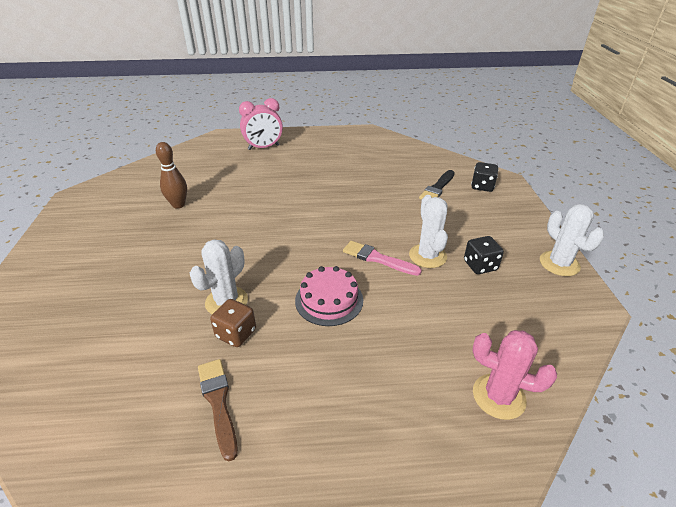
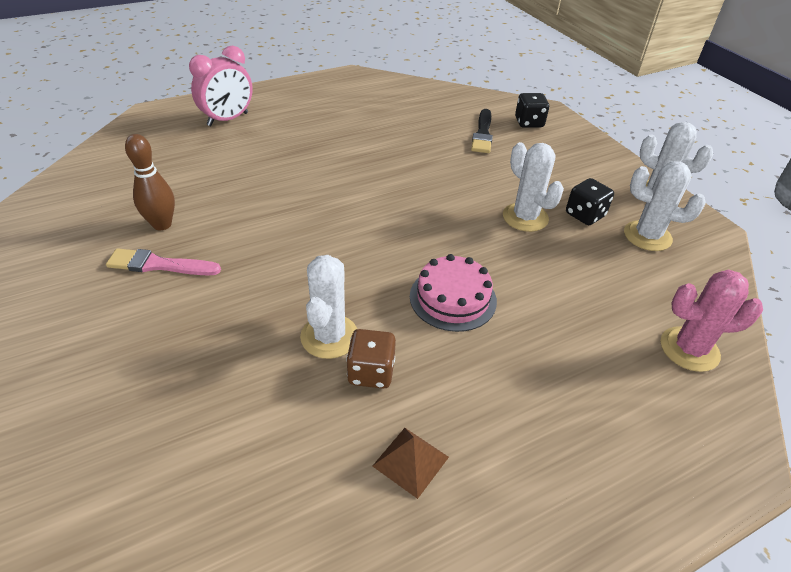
camera: 25 degrees left, 5 degrees up
brown brush [198,359,238,461] -> brown pyramid [373,428,449,499]
pink brush [343,241,422,276] -> pink brush moved to [106,248,221,276]
none -> white cactus [624,161,706,251]

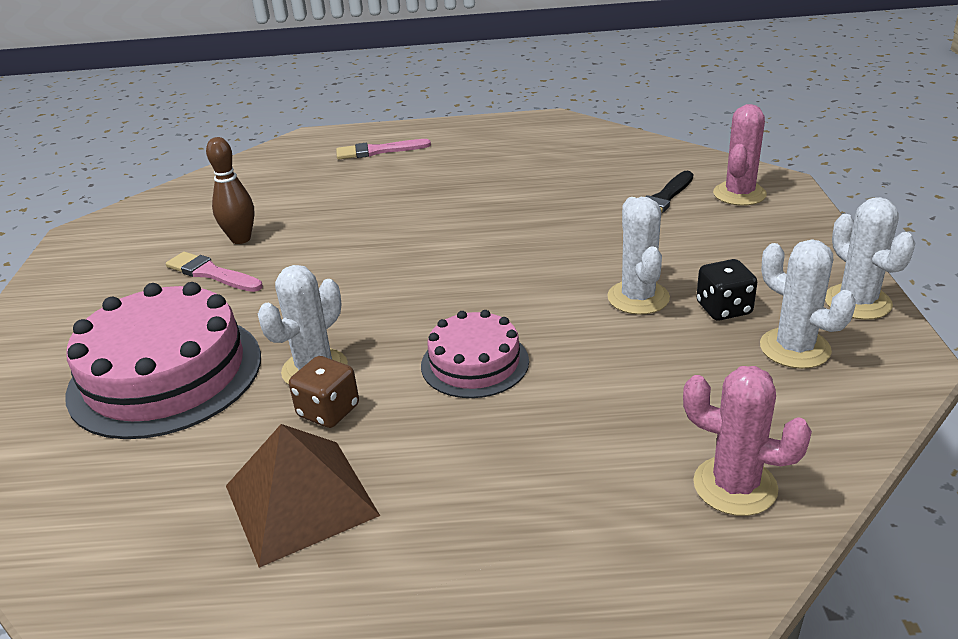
camera: 30 degrees right, 10 degrees down
pink clock [189,46,253,126] -> pink brush [336,139,431,159]
brown pyramid [373,428,449,499] -> brown pyramid [226,424,380,568], size x1.90
black dice [515,93,549,128] -> pink cactus [713,104,767,206]
none -> pink cake [65,282,261,439]

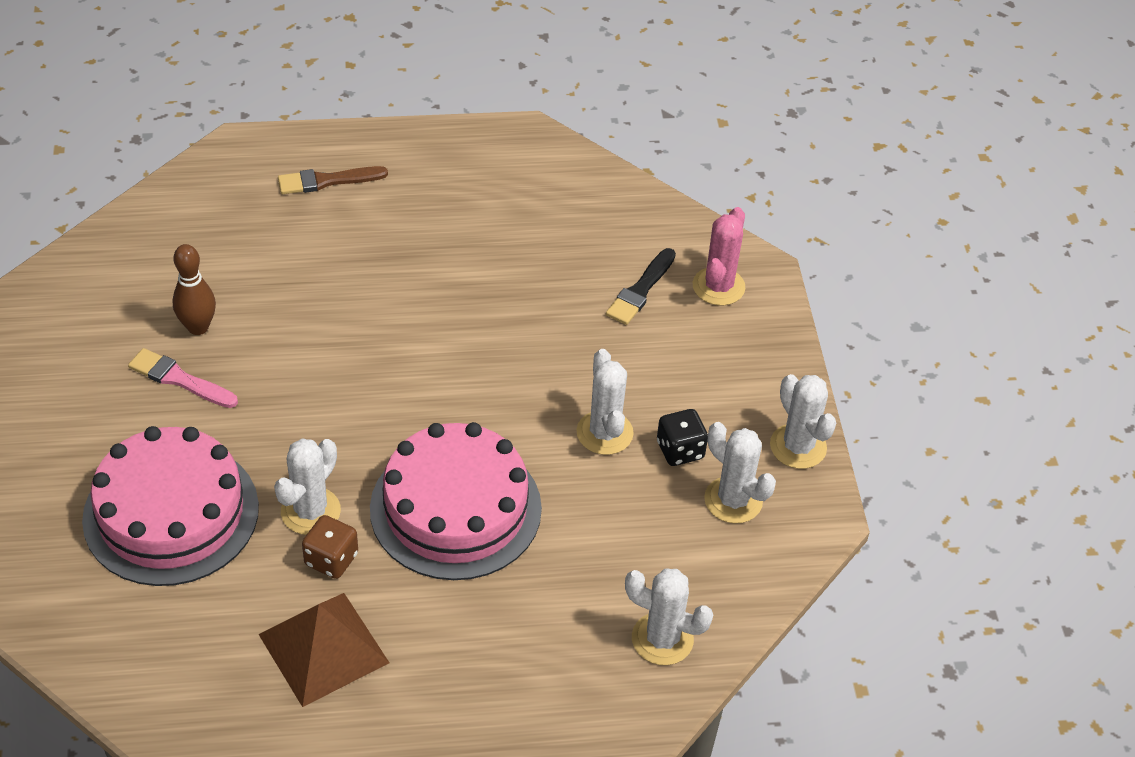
camera: 10 degrees left, 15 degrees up
pink brush [336,139,431,159] -> brown brush [278,166,388,194]
pink cake [421,310,529,398] -> pink cake [370,422,542,580], size x1.78
pink cactus [683,366,812,516] -> white cactus [625,569,713,665]

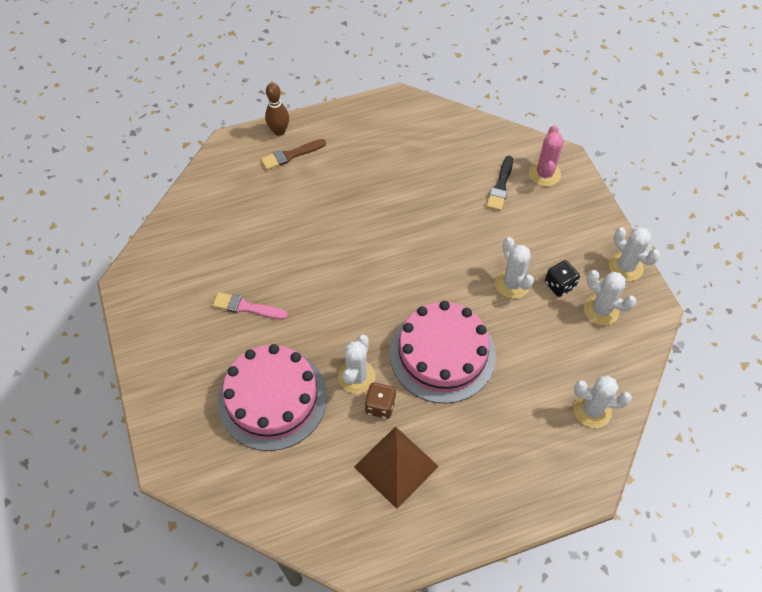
camera: 10 degrees left, 10 degrees up
brown bowling pin [172,244,216,335] -> brown bowling pin moved to [265,83,289,136]

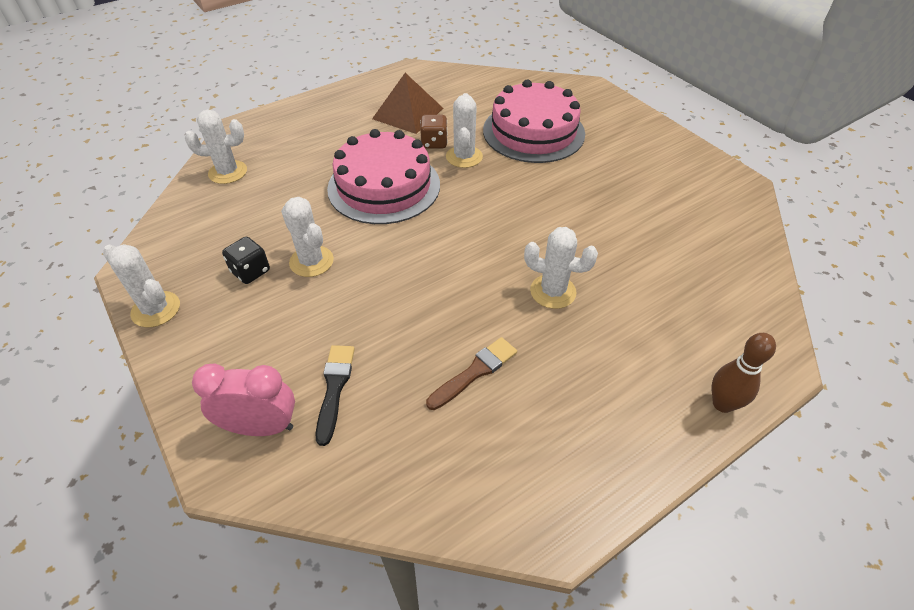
camera: 165 degrees right, 10 degrees down
pink brush [213,292,288,320] -> none
brown brush [261,139,326,170] -> brown brush moved to [426,337,517,410]
pink cactus [529,125,564,186] -> pink clock [192,363,295,436]
white cactus [584,270,636,325] -> white cactus moved to [524,227,598,309]

